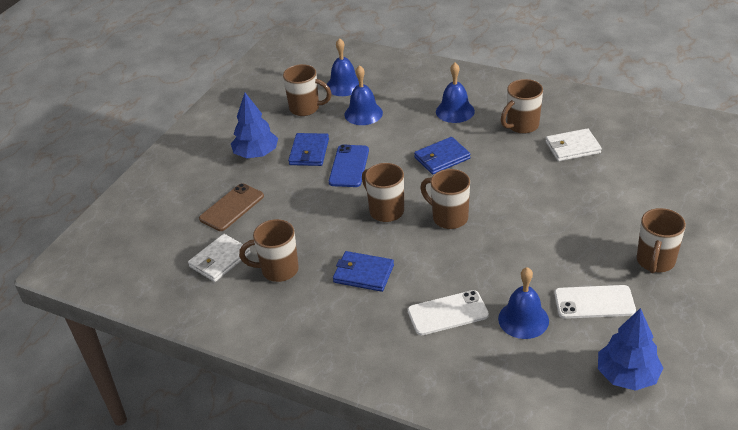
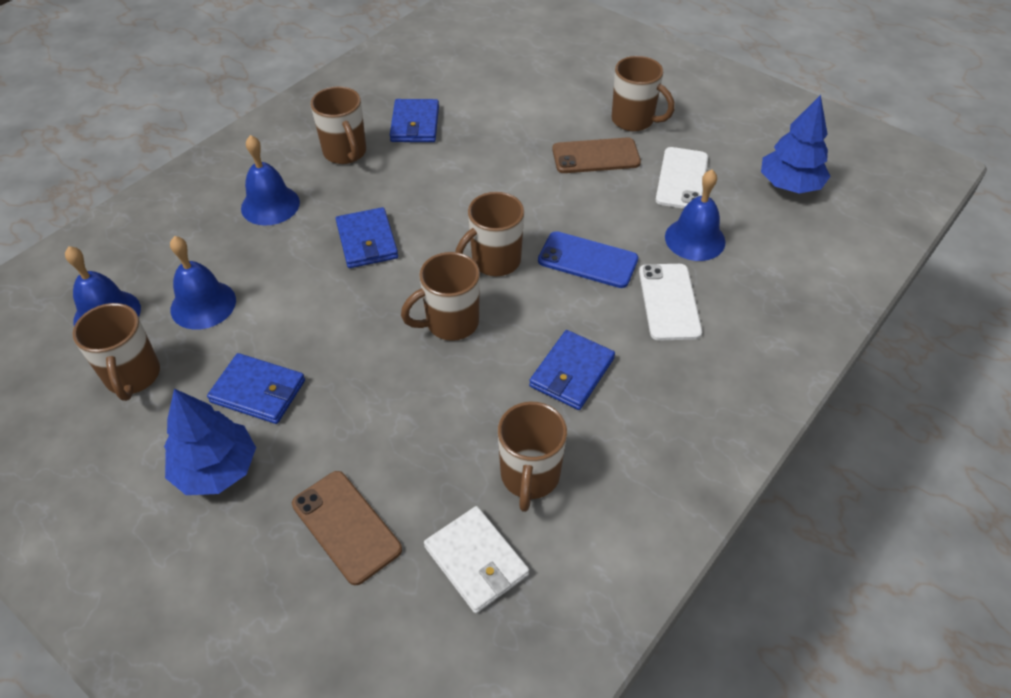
camera: 80 degrees left, 10 degrees up
brown mug [283,64,332,116] -> brown mug turned 135 degrees clockwise [72,303,160,401]
blue phone [329,145,369,187] -> blue phone moved to [538,231,638,288]
white wallet [546,128,602,161] -> blue wallet [390,99,439,142]
none -> brown phone [552,137,641,173]

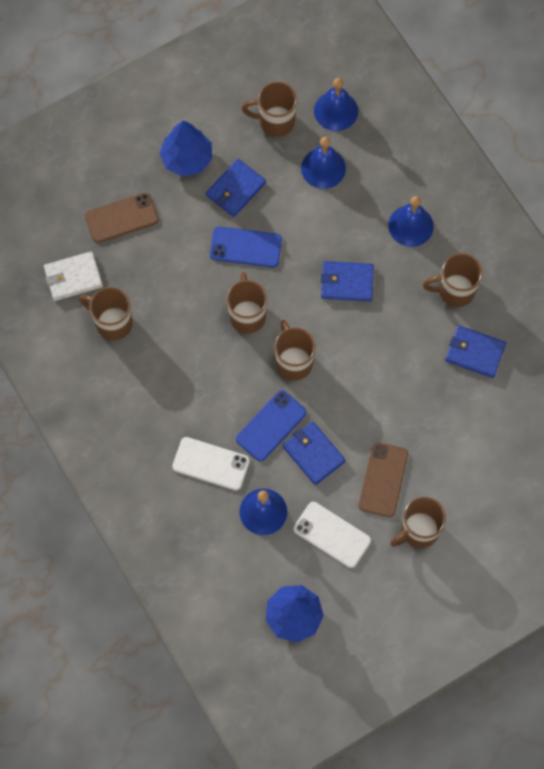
camera: 110 degrees right, 20 degrees up
blue wallet [529,330,615,410] -> blue wallet moved to [283,421,345,485]
none -> blue phone [210,227,282,268]

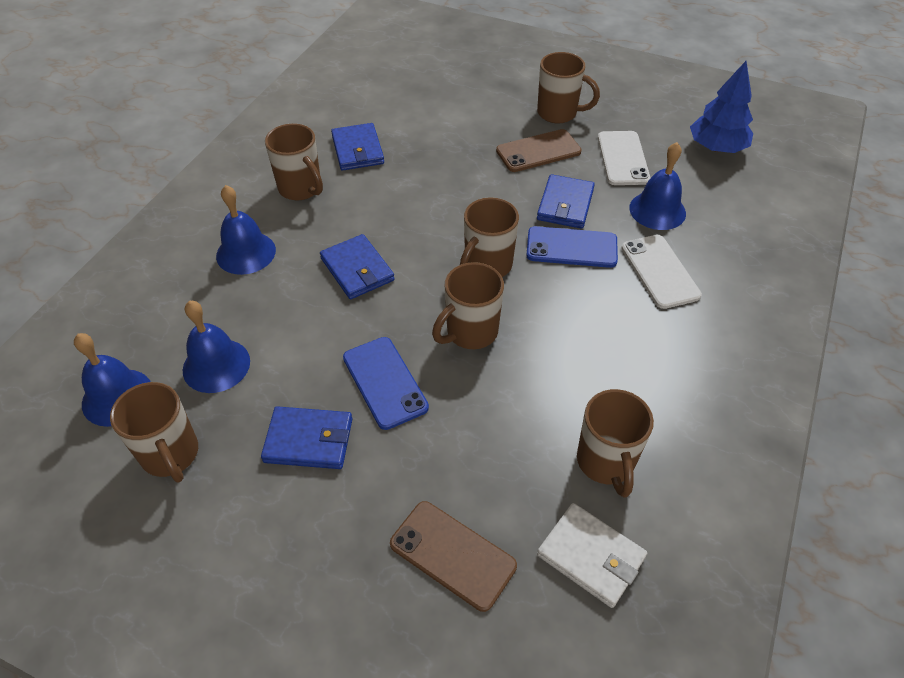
camera: 125 degrees left, 20 degrees down
blue tree [159,121,212,177] -> none

